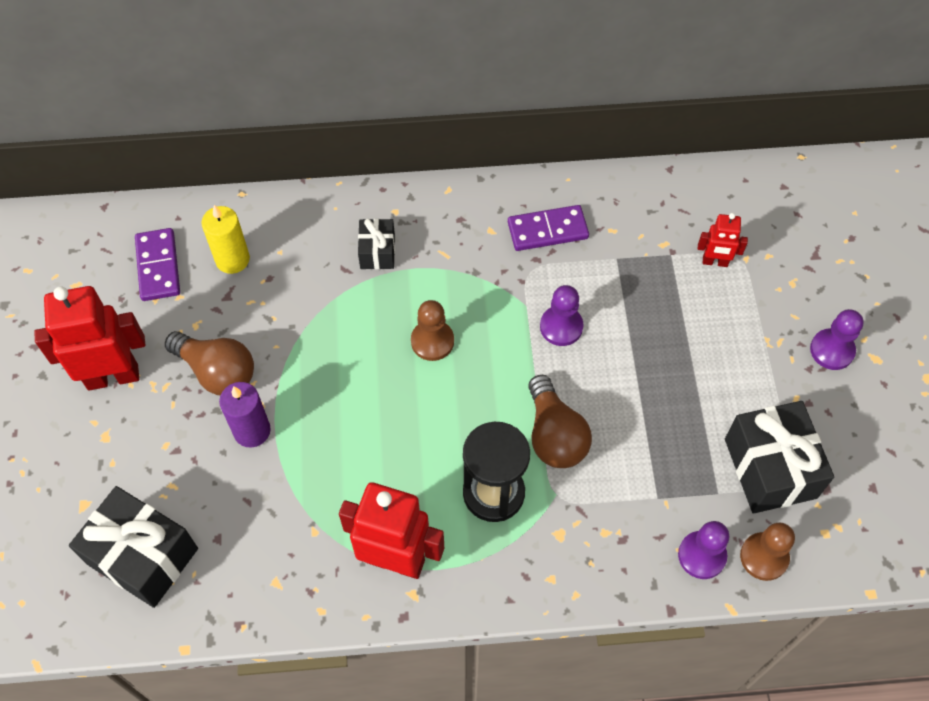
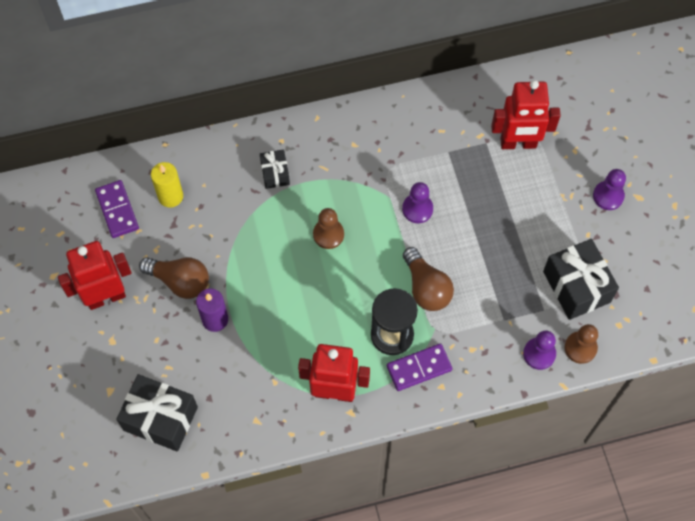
camera: 10 degrees left, 5 degrees up
purple domino [508,205,589,251] -> purple domino moved to [387,343,452,391]
red robot [698,213,748,267] -> red robot [491,80,561,149], size x1.94

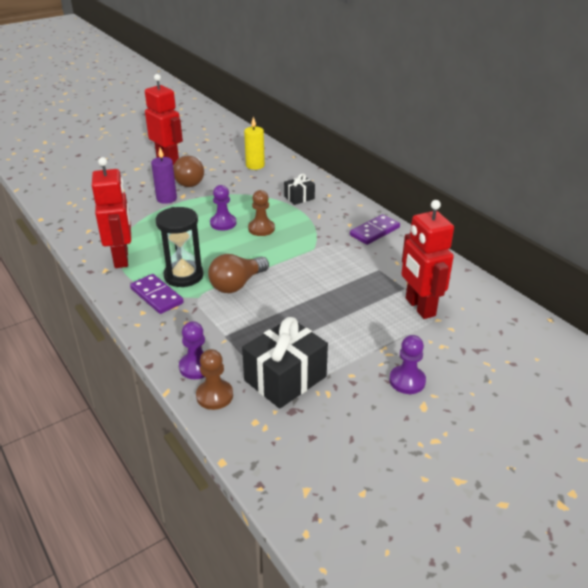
camera: 70 degrees right, 30 degrees down
purple domino [95,180,139,238] -> purple domino moved to [350,214,400,245]
black gift [116,374,198,452] -> none
purple pawn [402,182,433,223] -> purple pawn moved to [210,185,236,230]

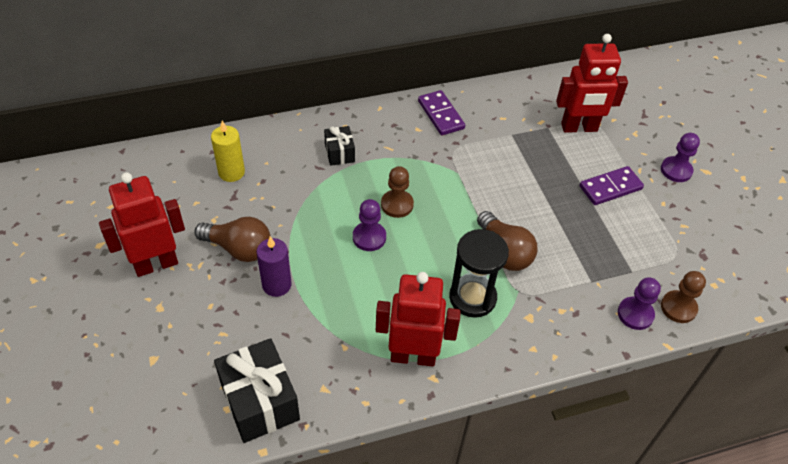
camera: 75 degrees left, 15 degrees up
purple domino [130,274,184,314] -> purple domino moved to [579,166,644,205]
black gift [242,317,328,409] -> black gift moved to [214,338,300,443]

